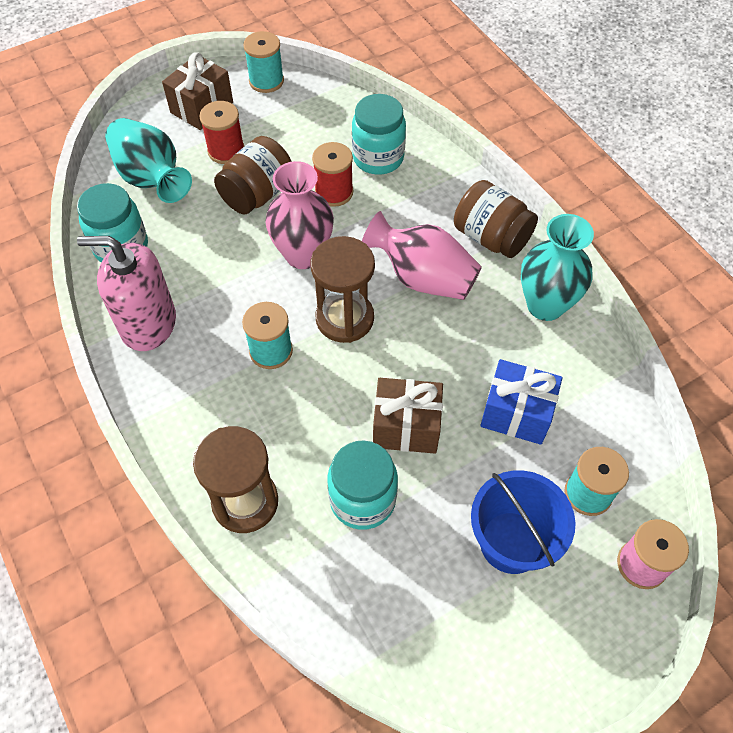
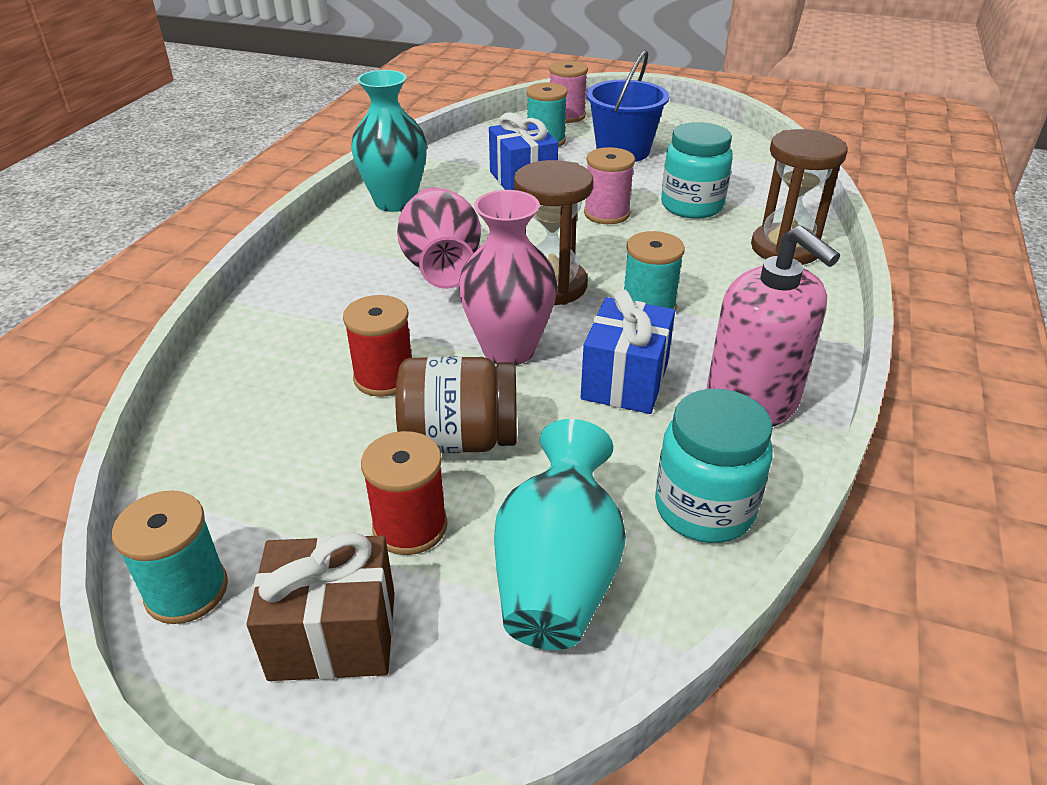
camera: 130 degrees left, 20 degrees down
turquoise jar [352,94,406,175] -> none
brown gift [373,378,443,453] -> pink spool [584,147,635,224]
brown jar [454,180,538,258] -> none
none -> blue gift [581,289,675,414]

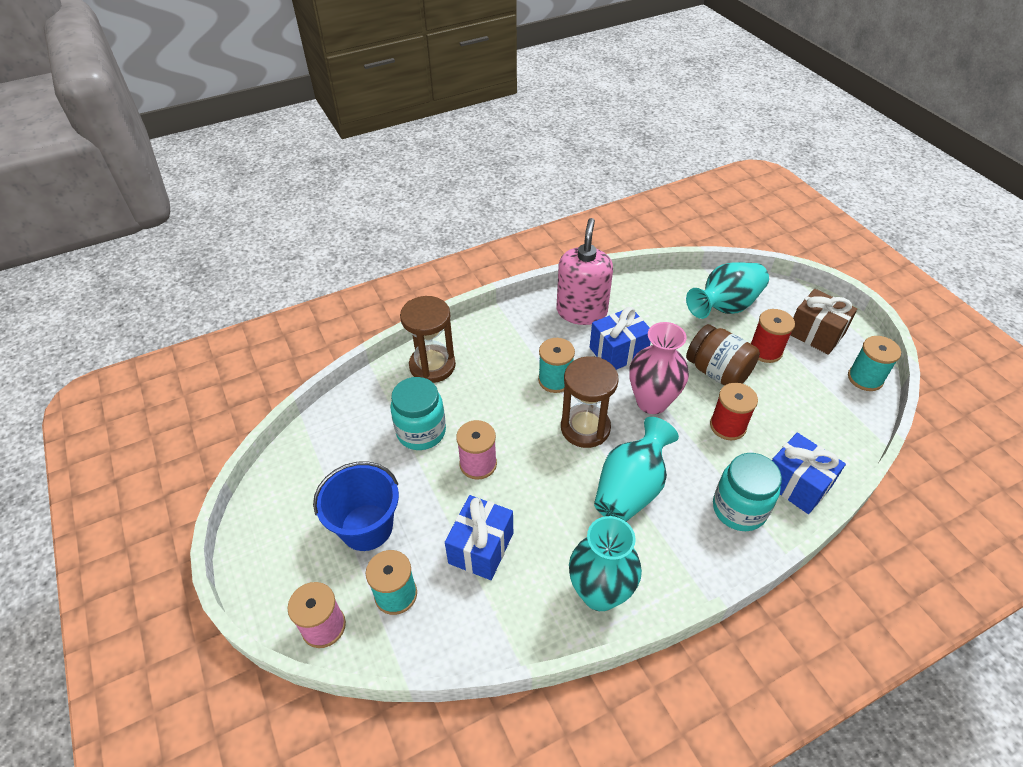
camera: 135 degrees left, 10 degrees up
pink vase [397,187,481,289] -> turquoise vase [594,417,679,522]
turquoise jar [655,389,773,543] -> turquoise jar moved to [713,453,782,531]
none -> blue gift [772,433,846,514]

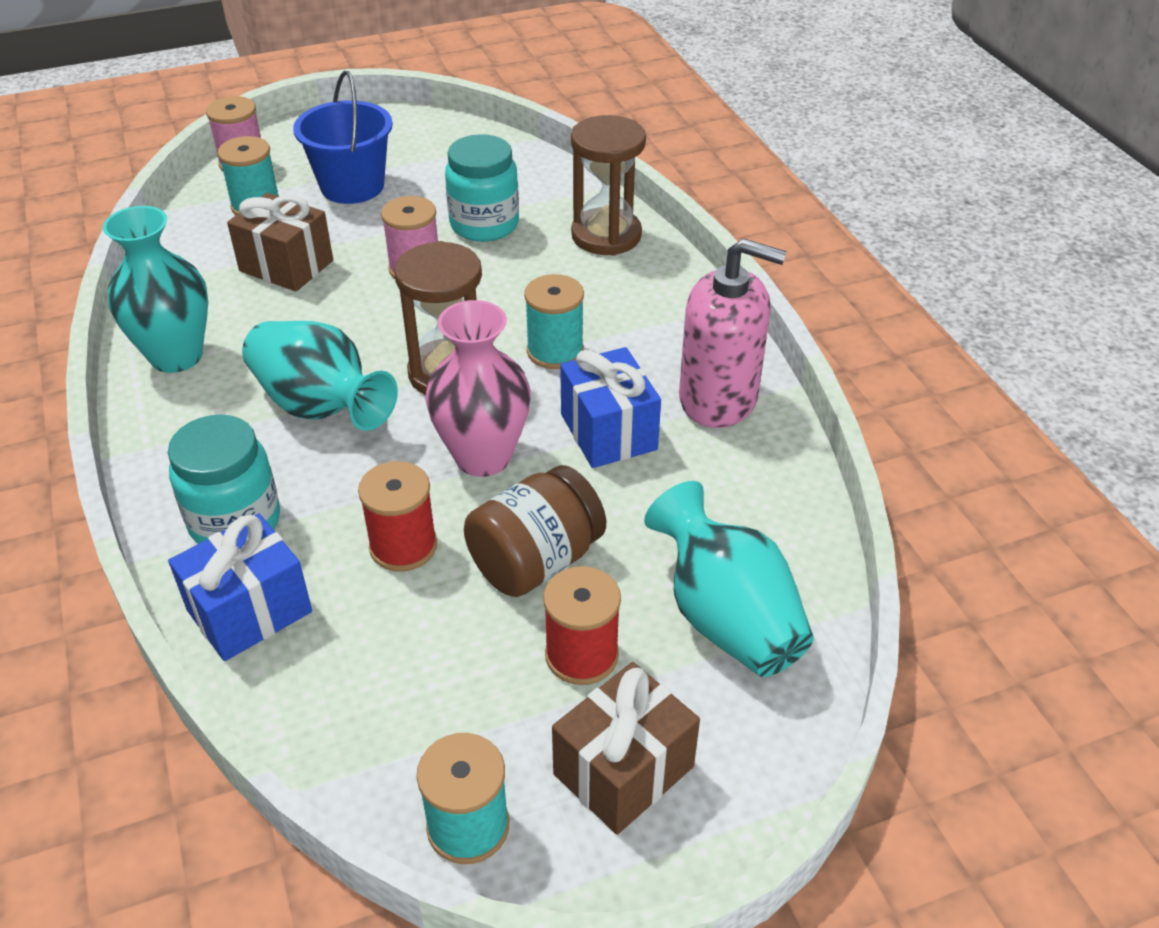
camera: 95 degrees right, 5 degrees down
blue gift [445,495,513,580] -> brown gift [227,193,333,291]

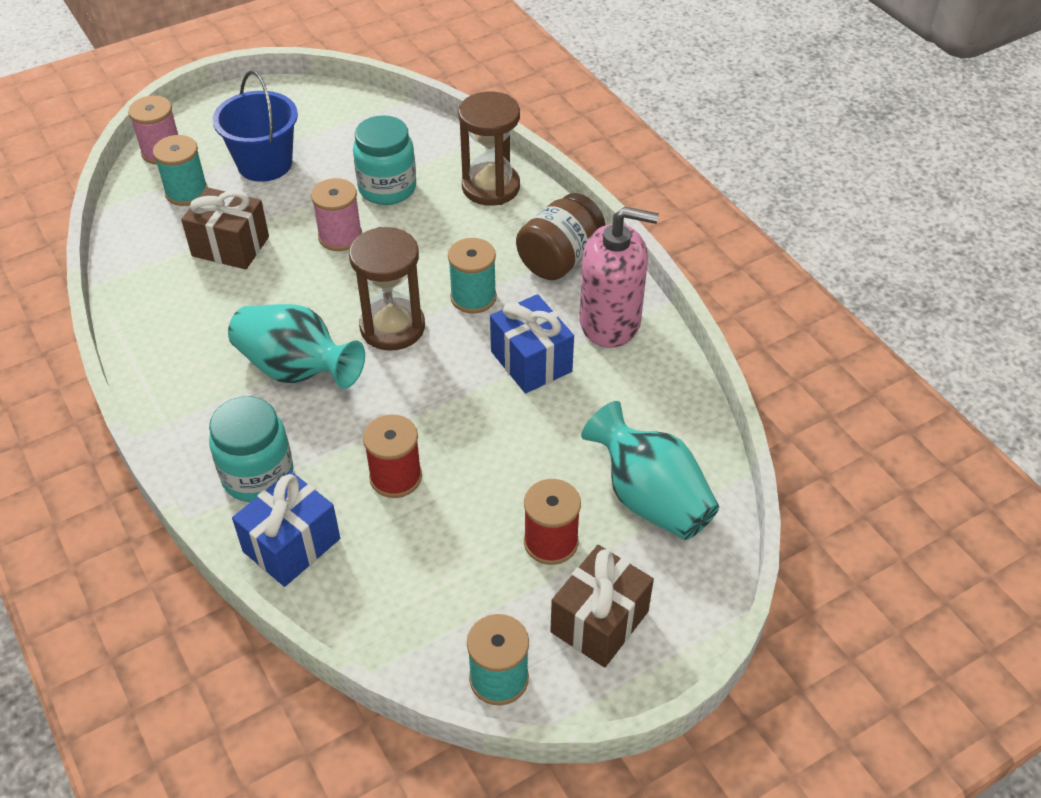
camera: 10 degrees left, 5 degrees up
turquoise vase [103,206,208,373] -> none
pink vase [425,300,531,477] -> none
brown jar [464,465,606,597] -> brown jar moved to [516,193,605,280]

